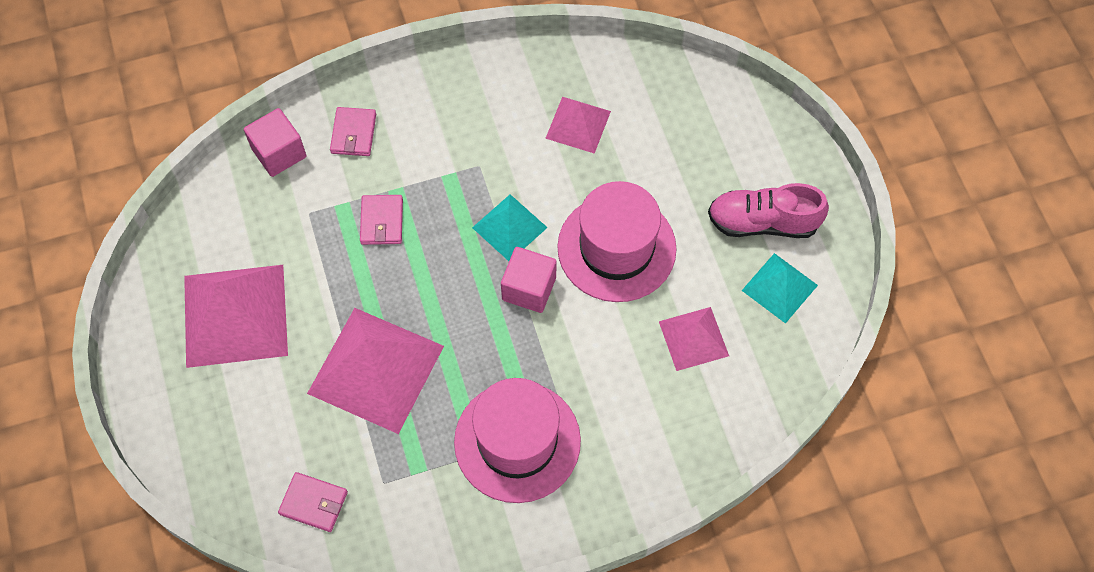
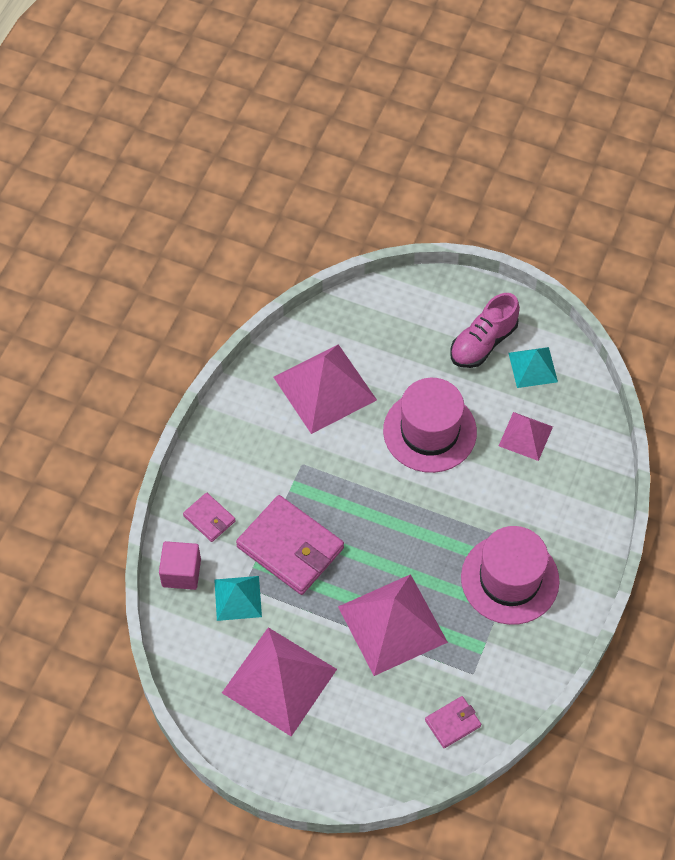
camera: 50 degrees left, 5 degrees down
pink wallet [360,195,403,245] -> pink wallet [236,495,344,595], size x2.01
turquoise pyramid [472,194,548,261] -> turquoise pyramid moved to [214,576,262,621]
pink cube [501,247,557,313] -> none
pink pyramid [545,97,611,154] -> pink pyramid [274,344,377,434], size x1.81

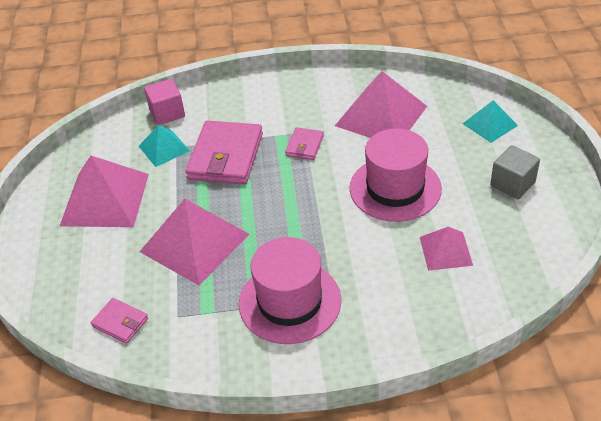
camera: 65 degrees right, 15 degrees down
pink wallet [183,493,236,542] -> pink wallet moved to [285,127,324,160]
pink shoe [450,293,520,368] -> grey cube [490,145,540,200]
turquoise pyramid [509,347,558,388] -> turquoise pyramid moved to [462,100,518,143]

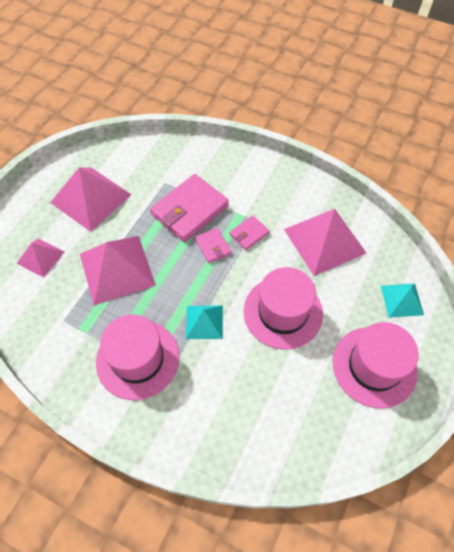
camera: 30 degrees right, 15 degrees up
pink wallet [91,298,148,344] -> pink wallet moved to [195,228,232,263]
turquoise pyramid [139,125,190,167] -> turquoise pyramid moved to [186,306,223,339]
pink cube [144,79,185,125] -> none
pink pyramid [420,227,473,271] -> pink pyramid moved to [17,239,64,278]
grey cube [490,145,540,200] -> pink hat [333,322,419,409]

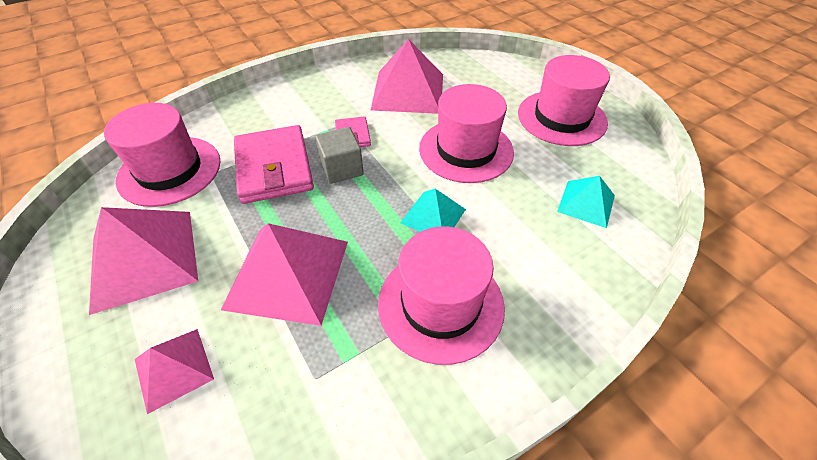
camera: 60 degrees left, 10 degrees down
pink wallet [195,228,232,263] -> grey cube [315,127,364,184]
turquoise pyramid [381,284,424,318] -> turquoise pyramid moved to [557,176,615,228]
none -> pink hat [104,103,221,207]

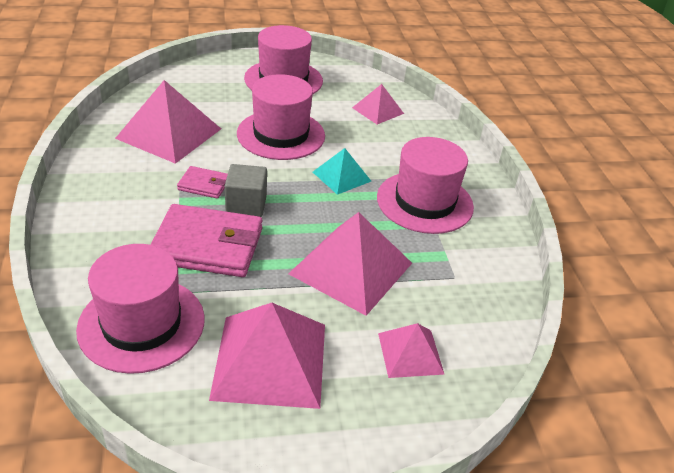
camera: 70 degrees left, 10 degrees down
turquoise pyramid [557,176,615,228] -> pink pyramid [352,84,404,124]

